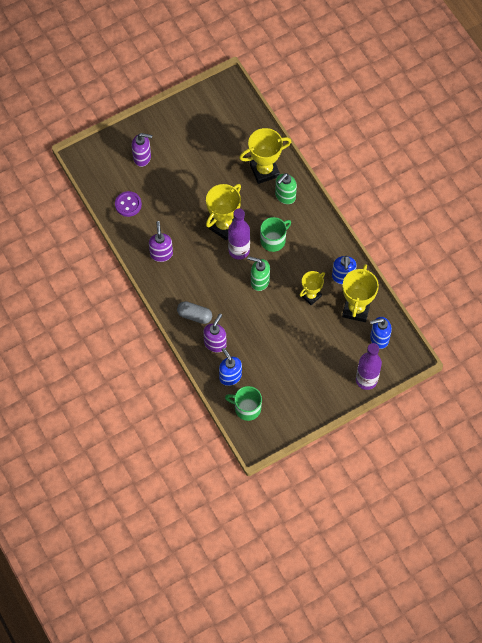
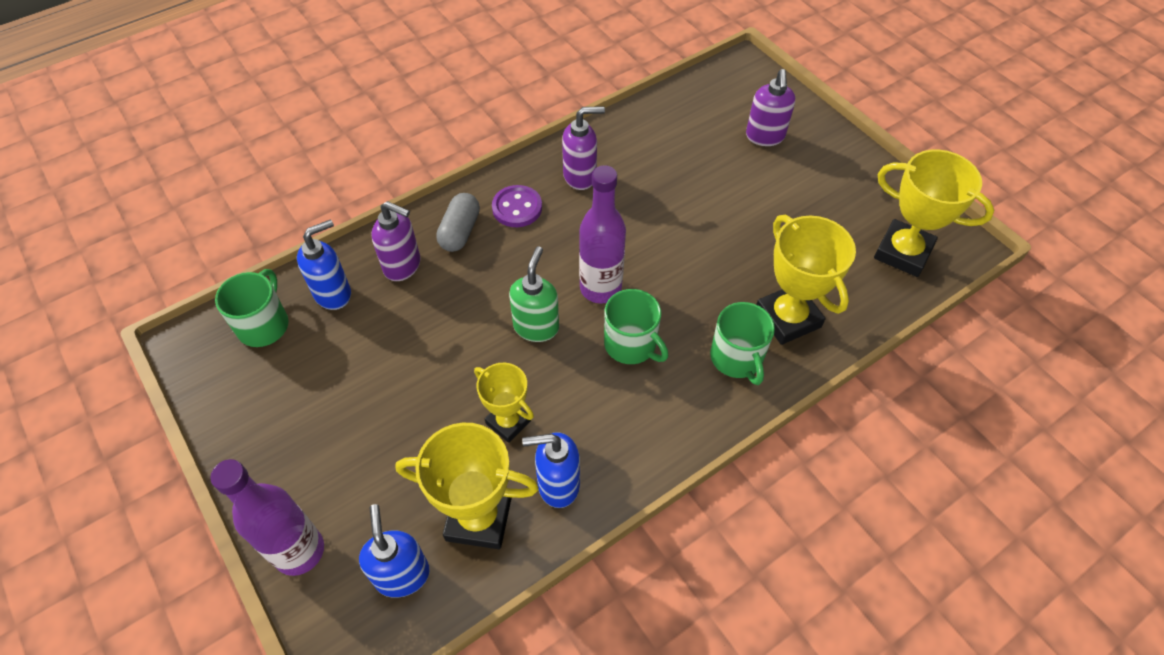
camera: 85 degrees right, 10 degrees down
purple button [115,191,142,217] -> purple button moved to [492,185,542,227]
yellow trophy [206,184,241,240] -> yellow trophy moved to [874,149,994,277]
green soap dispenser [275,173,297,204] -> green mug [710,302,775,385]

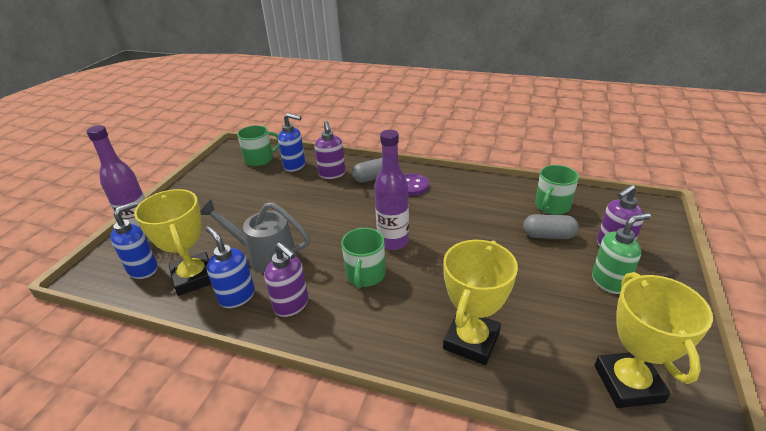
camera: 55 degrees right, 20 degrees down
yellow trophy [474,363,534,443] -> grey watering can [200,200,310,274]
green soap dispenser [509,246,559,342] -> green soap dispenser moved to [592,213,651,294]
purple soap dispenser [562,106,605,190] -> purple soap dispenser moved to [265,242,308,317]
green mug [710,302,775,385] -> green mug moved to [535,165,579,215]
none -> grey capsule [523,214,579,239]

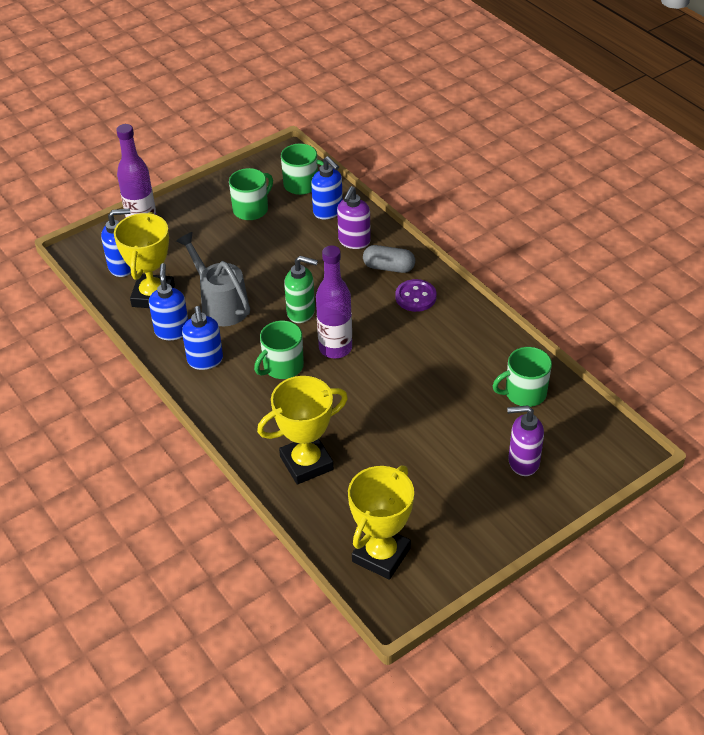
camera: 35 degrees right, 10 degrees up
purple soap dispenser [265,242,308,317] -> blue soap dispenser [182,306,223,370]
grey capsule [523,214,579,239] -> none
green soap dispenser [592,213,651,294] -> green soap dispenser moved to [284,256,318,323]
none -> green mug [229,168,273,220]

